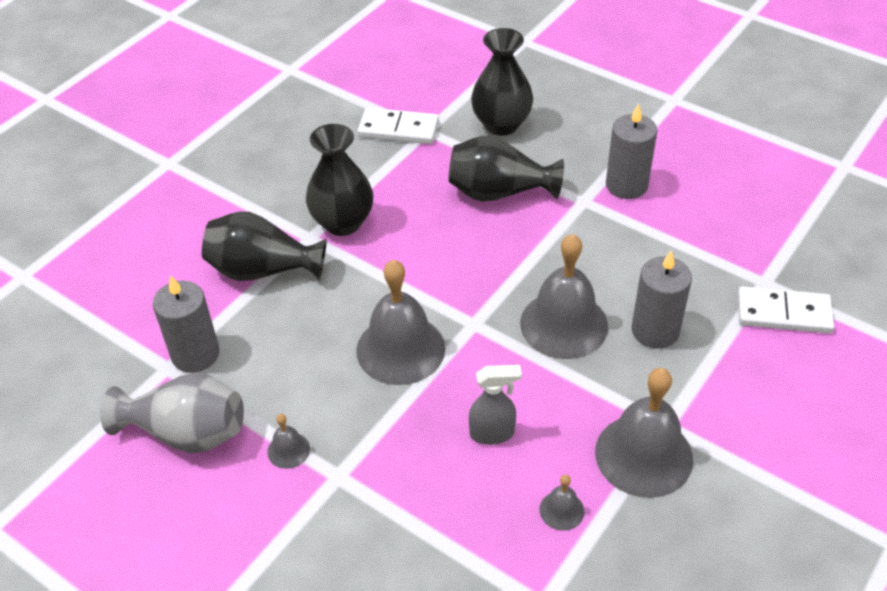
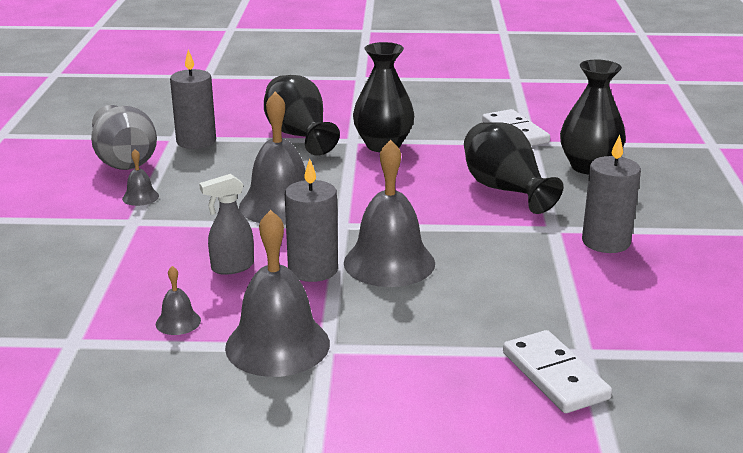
camera: 55 degrees right, 20 degrees down
grey spray bottle [469,365,522,445] -> grey spray bottle turned 105 degrees clockwise [199,174,254,275]
grey candle [631,250,692,349] -> grey candle moved to [285,159,338,282]

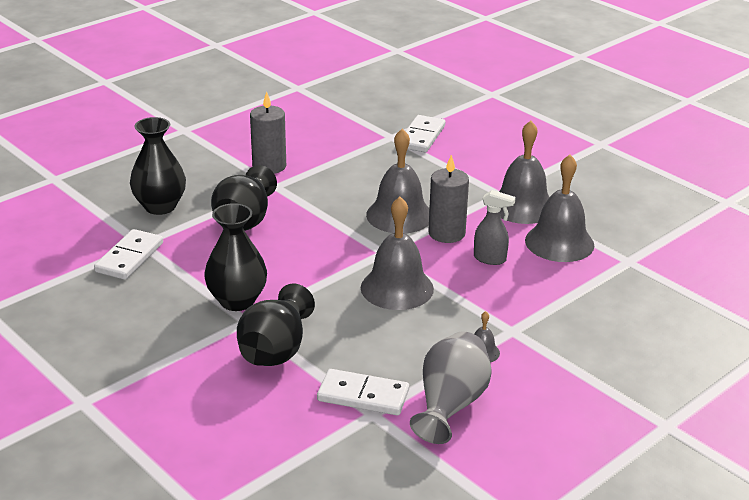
camera: 135 degrees left, 5 degrees up
grey bell [156,266,201,335] -> grey bell [525,155,594,262], size x2.25
grey candle [170,50,216,149] -> white domino [317,369,409,415]

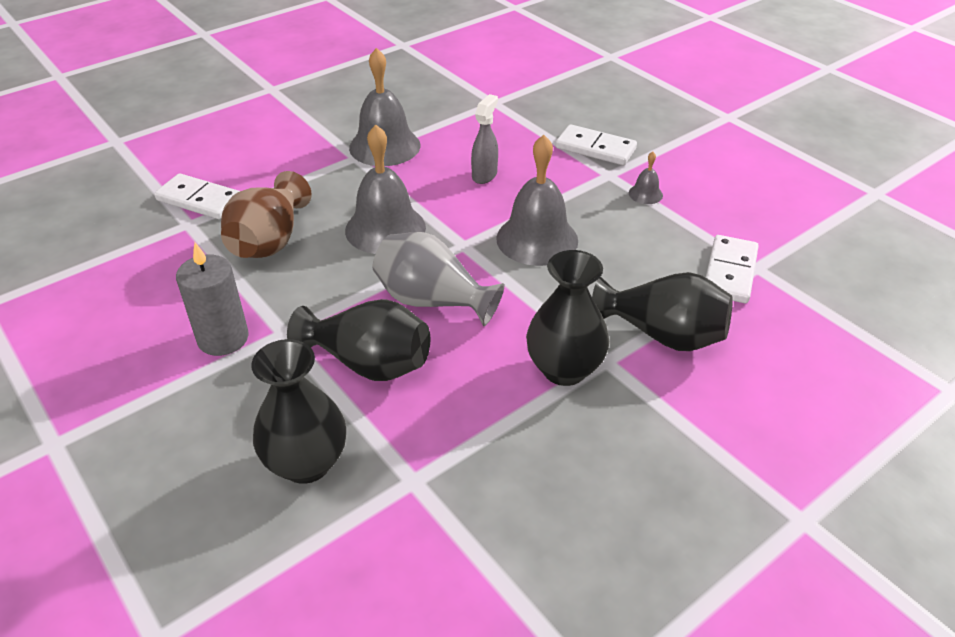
camera: 85 degrees left, 10 degrees up
white domino [94,229,163,280] -> white domino moved to [556,124,637,165]
grey vase [410,331,491,444] -> grey vase moved to [372,232,504,326]
grey candle [428,155,469,243] -> none
grey bell [525,155,594,262] -> none
none -> brown vase [221,171,312,258]

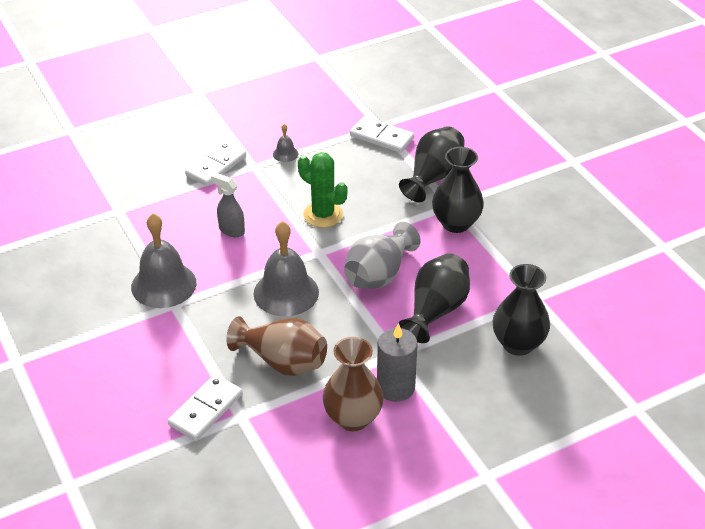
camera: 80 degrees left, 0 degrees up
grey bell [496,135,578,266] -> green cactus [298,152,347,228]
none -> brown vase [323,337,384,431]

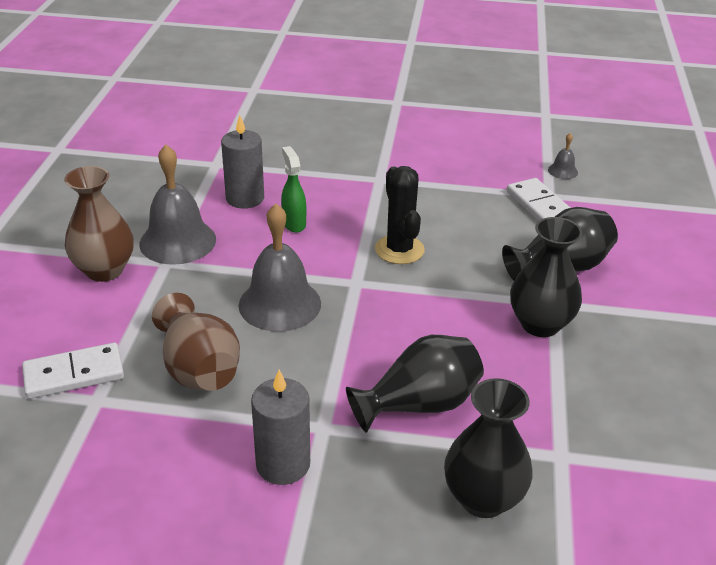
camera: 35 degrees right, 5 degrees down
white domino [185,141,246,186] -> none
grey spray bottle [211,172,245,237] -> green spray bottle [281,146,306,233]
grey bell [273,124,298,162] -> grey bell moved to [548,133,578,179]
green cactus [298,152,347,228] -> black cactus [375,166,425,264]
brown vase [323,337,384,431] -> brown vase moved to [64,166,134,282]
grey vase [344,222,421,289] -> none
none -> grey candle [221,115,264,209]

